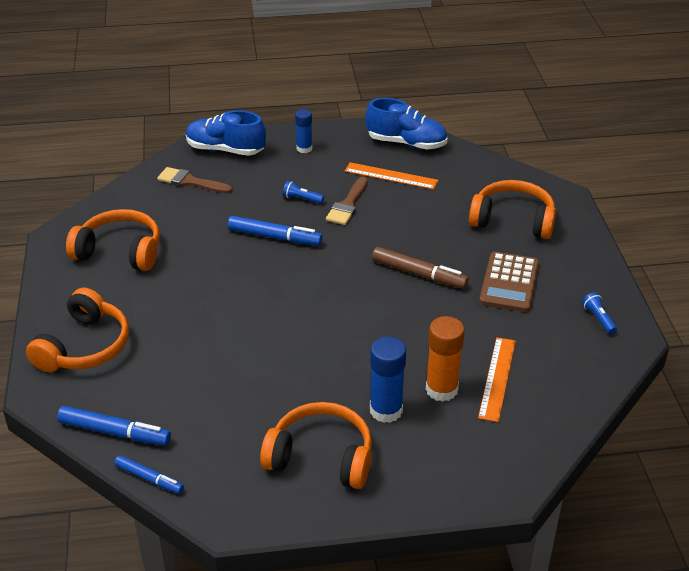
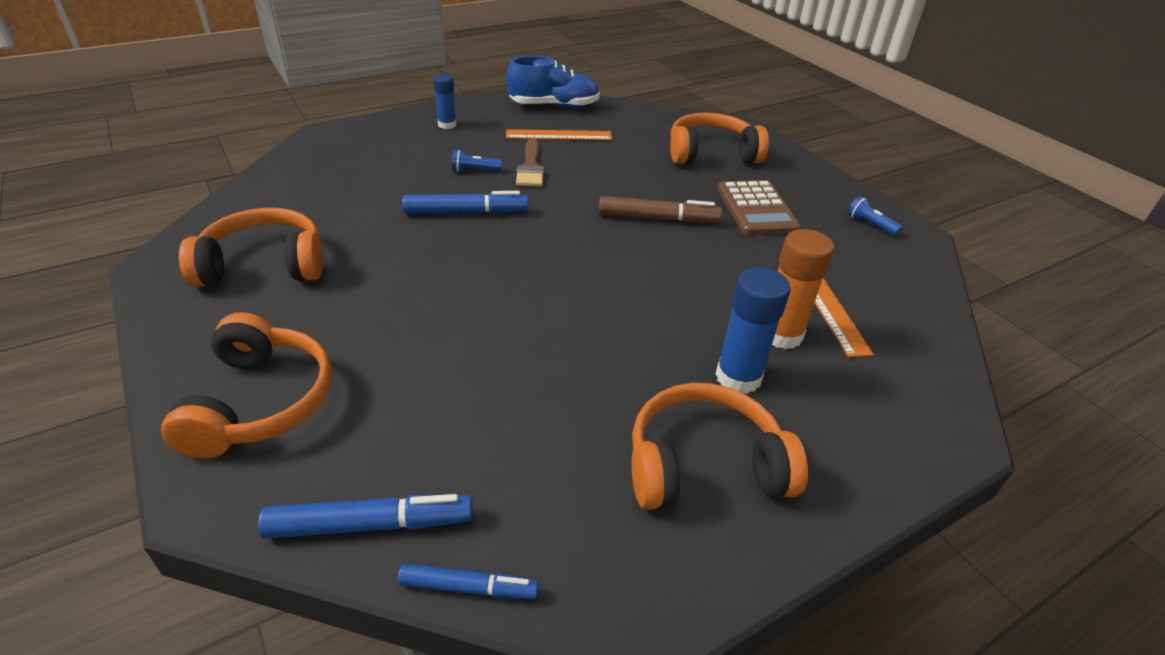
camera: 25 degrees left, 0 degrees up
brown brush [157,167,233,193] -> none
blue shoe [186,110,266,156] -> none

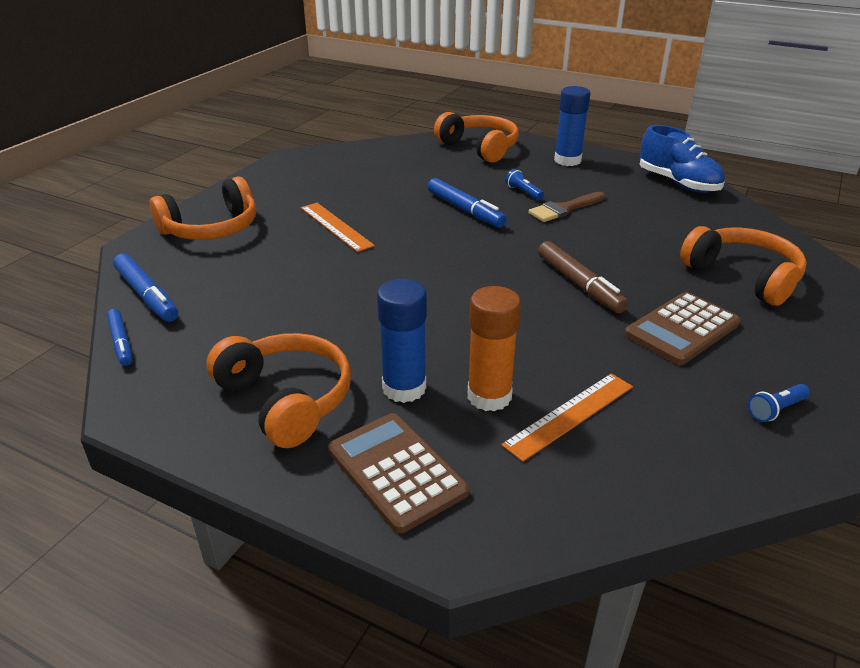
camera: 60 degrees right, 5 degrees down
orange headphones [179,208,323,287] -> orange headphones moved to [434,112,519,163]
blue glue stick [433,74,457,129] -> blue glue stick [554,86,590,166], size x1.58
orange ruler [506,129,612,140] -> orange ruler moved to [301,203,375,252]
blue flashlight [847,196,902,236] -> blue flashlight turned 135 degrees counterclockwise [748,384,810,422]
none -> brown calculator [328,413,469,534]

